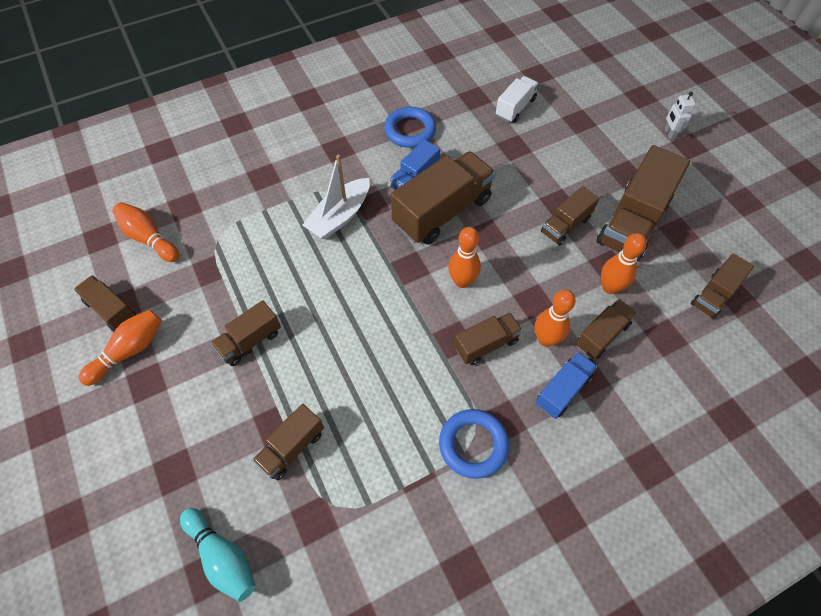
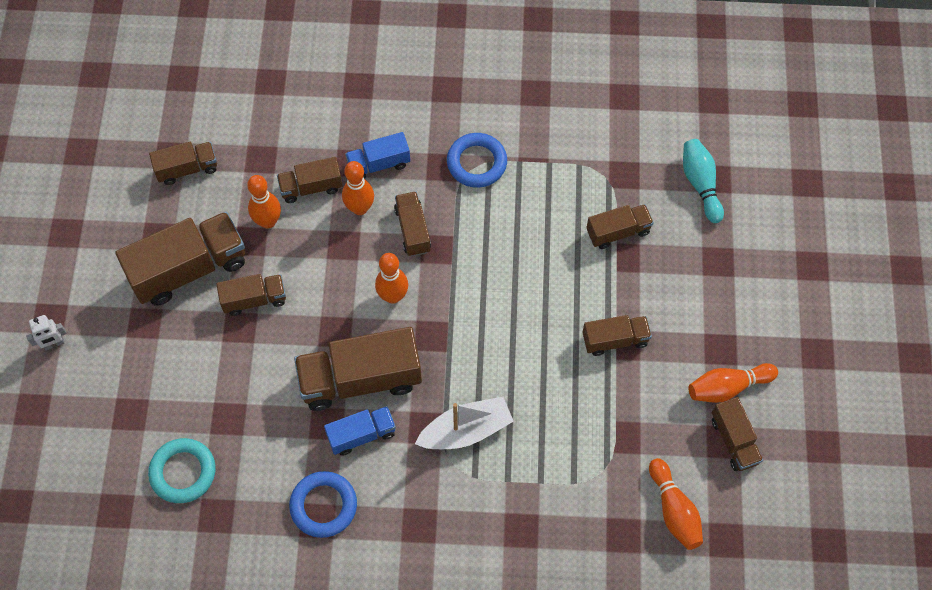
camera: 150 degrees left, 5 degrees up
brown truck [454,313,523,365] -> brown truck turned 75 degrees clockwise [394,191,431,256]
white truck [496,76,539,123] -> turquoise ring [148,438,216,503]
white robot [664,92,696,140] -> white robot turned 45 degrees clockwise [26,315,67,350]

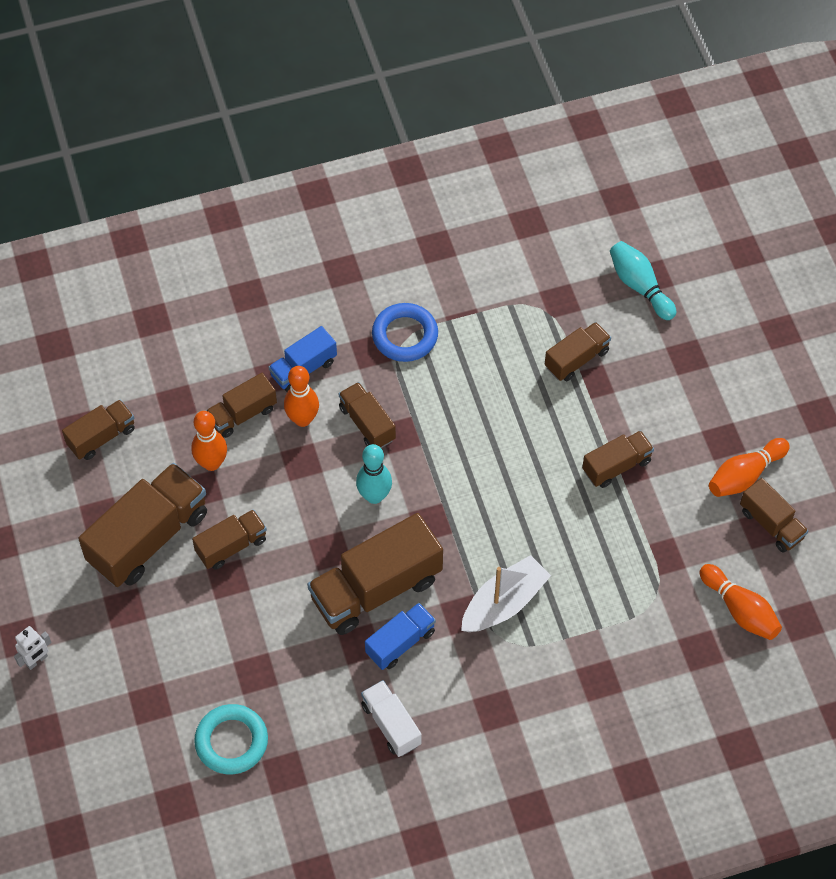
camera: 20 degrees left, 5 degrees down
blue ring [289,471,357,538] -> white truck [361,680,422,757]
orange bowling pin [375,253,408,304] -> turquoise bowling pin [356,444,392,504]

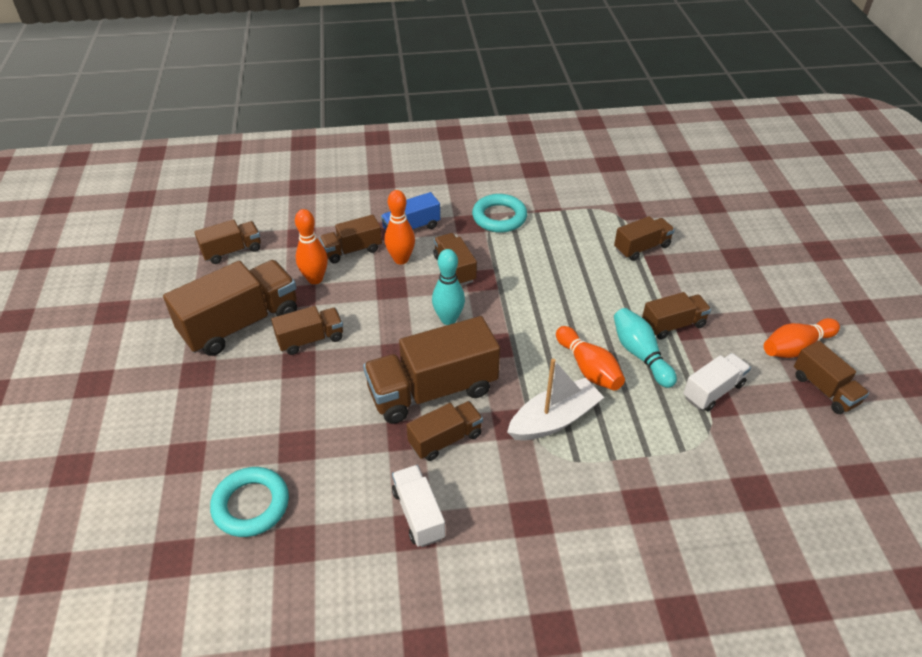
camera: 10 degrees right, 15 degrees down
white robot [14,626,52,670] -> none
blue truck [365,603,436,670] -> brown truck [407,401,483,461]
blue ring [372,303,438,362] -> turquoise ring [472,194,527,233]
turquoise bowling pin [610,241,676,320] -> turquoise bowling pin moved to [614,308,677,388]
orange bowling pin [700,564,782,640] -> orange bowling pin moved to [556,326,625,391]
none -> white truck [683,353,751,411]

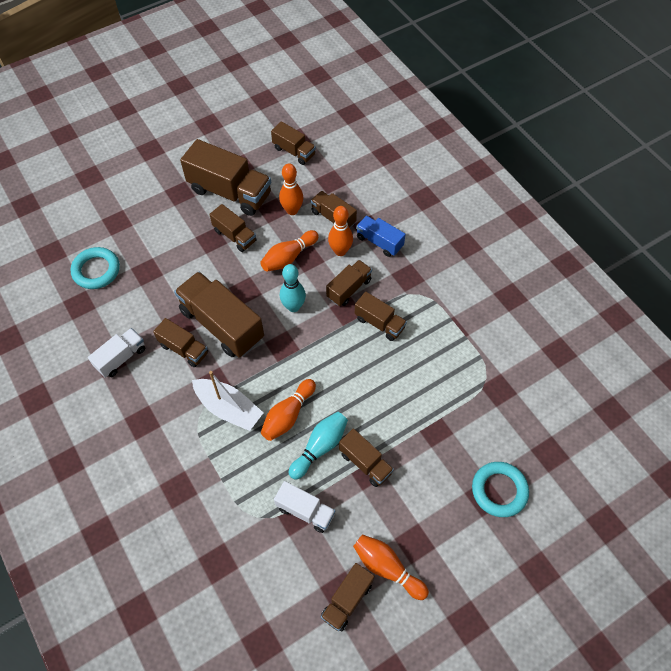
camera: 65 degrees right, 15 degrees up
turquoise ring [472,194,527,233] -> turquoise ring moved to [472,462,529,517]
brown truck [614,216,675,261] -> brown truck moved to [355,292,407,341]
none -> orange bowling pin [260,230,319,272]

